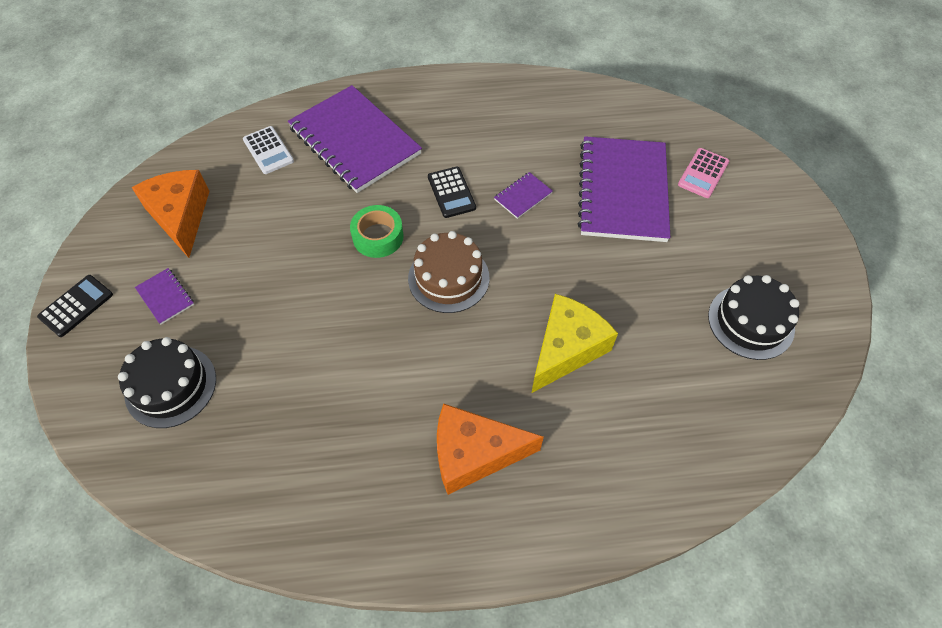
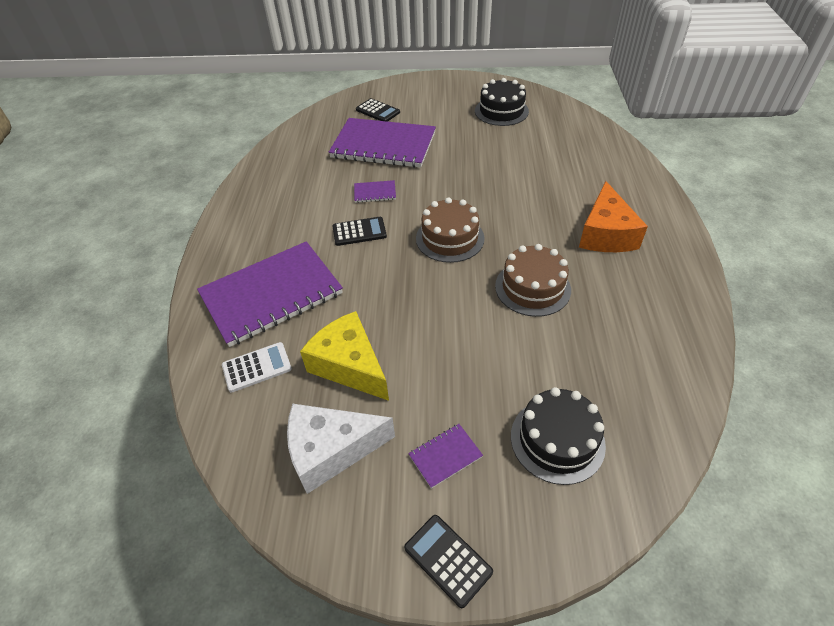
camera: 80 degrees left, 10 degrees down
orange cheese [131,170,210,258] -> white cheese [287,404,395,494]
green tape [350,205,404,258] -> none
purple notebook [494,172,553,219] -> purple notebook turned 60 degrees counterclockwise [354,180,396,203]
yellow cheese [532,294,618,393] -> yellow cheese moved to [300,311,389,401]
pink calculator [678,148,729,198] -> black calculator [356,98,400,122]
none -> brown cake [495,244,571,317]

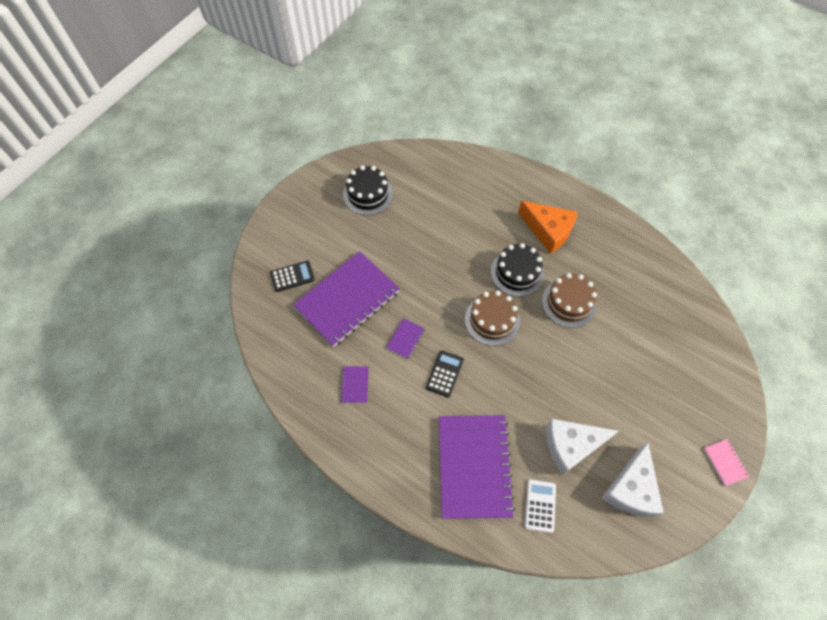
camera: 60 degrees left, 15 degrees up
yellow cheese [300,311,389,401] -> white cheese [546,419,619,475]
black calculator [404,515,493,608] -> pink notebook [703,439,750,486]
purple notebook [408,424,483,489] -> purple notebook moved to [340,366,369,403]
black cake [511,387,606,485] -> black cake moved to [491,243,544,297]

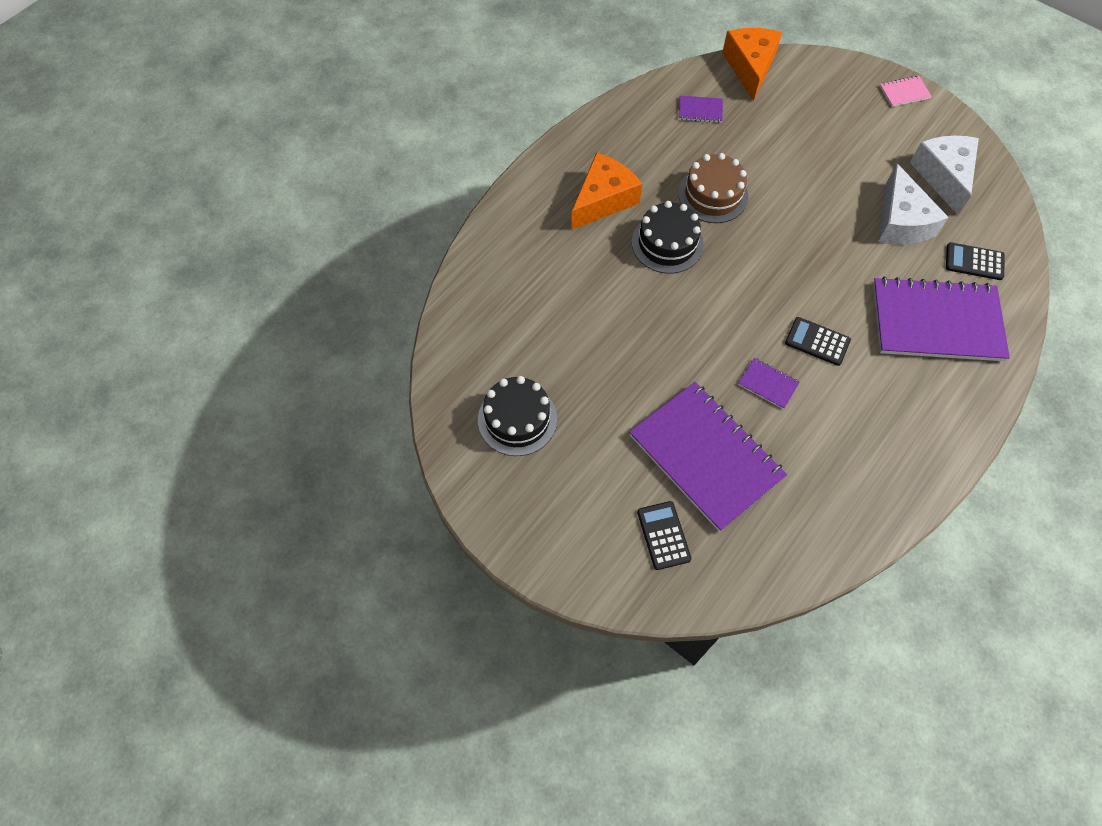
camera: 85 degrees left, 0 degrees up
purple notebook [340,366,369,403] -> purple notebook moved to [679,96,723,123]
brown cake [465,291,520,346] -> none
white calculator [525,480,556,533] -> black calculator [946,242,1005,280]
white cheese [602,442,664,517] -> white cheese turned 120 degrees counterclockwise [910,136,979,215]
none -> orange cheese [722,28,782,101]

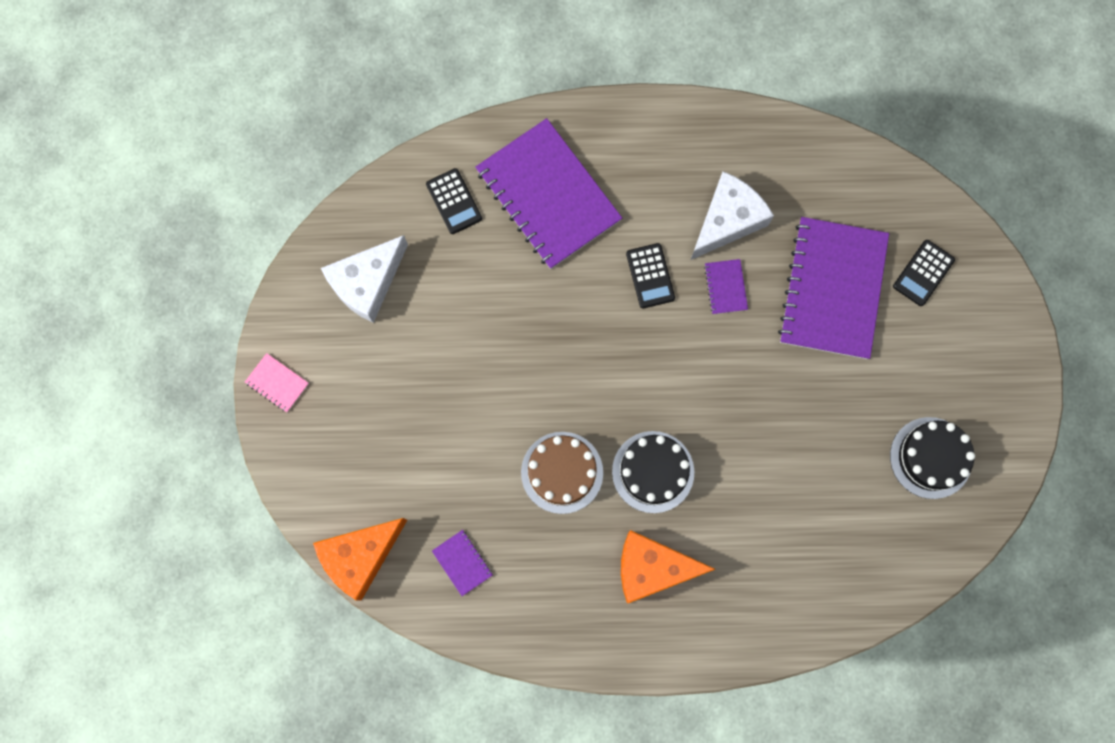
camera: 130 degrees left, 15 degrees up
white cheese [878,164,949,245] -> white cheese moved to [691,171,774,260]

